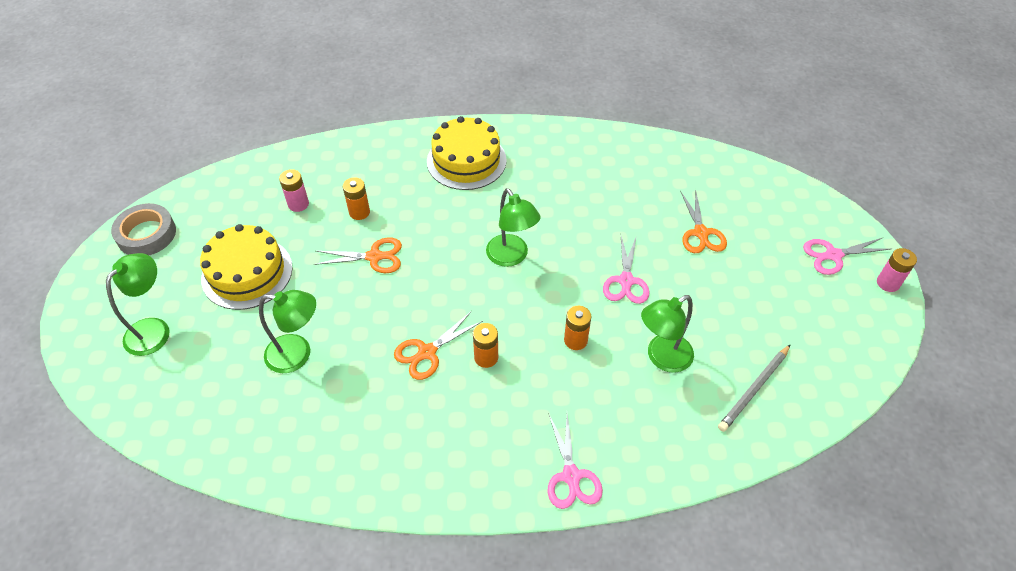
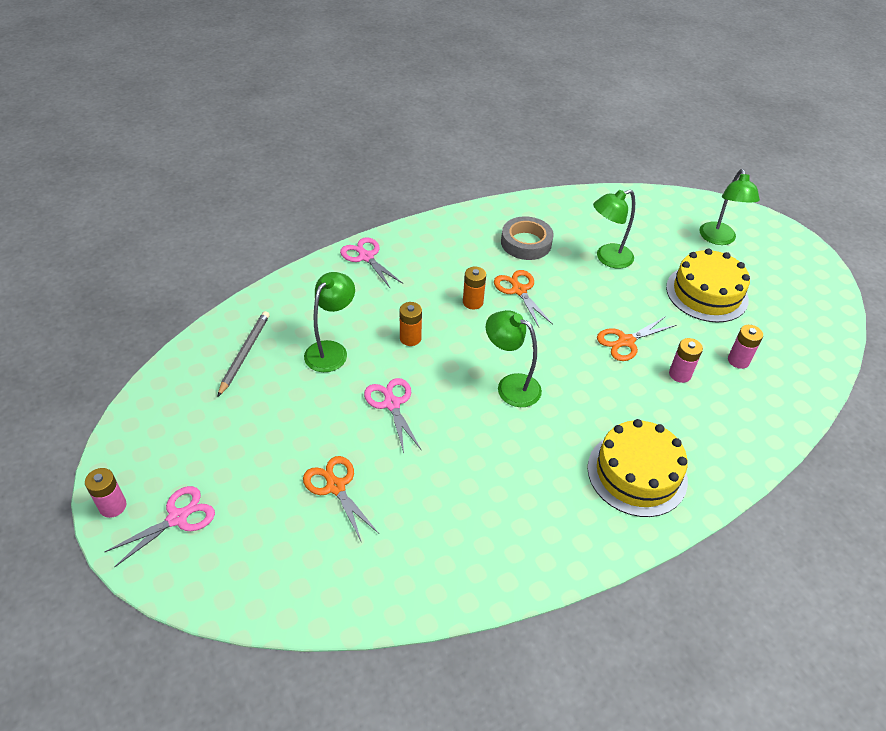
camera: 150 degrees right, 5 degrees down
grey tape [111,203,176,255] -> grey tape moved to [501,216,554,260]
orange battery [343,177,370,220] -> pink battery [669,338,703,383]
orange scissors [394,311,483,380] -> orange scissors turned 45 degrees counterclockwise [494,270,553,327]

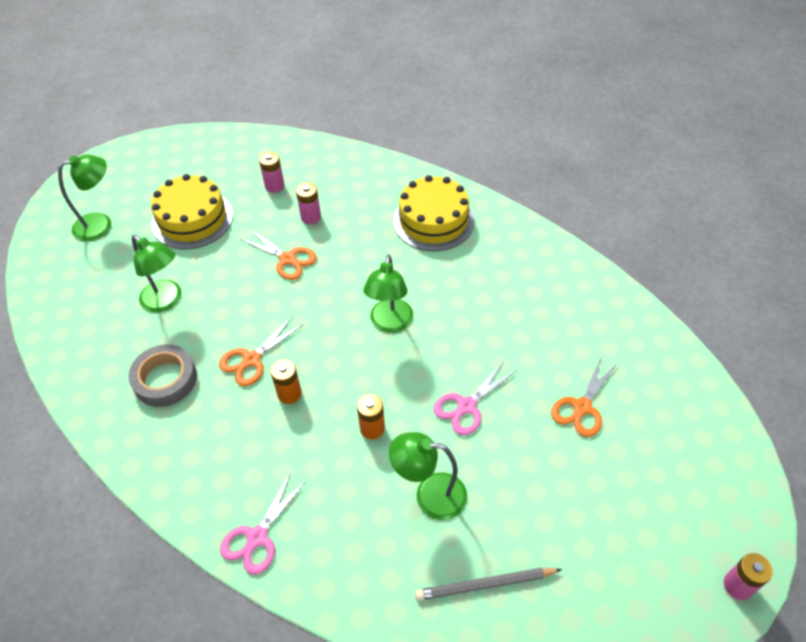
camera: 110 degrees left, 5 degrees up
pink scissors [105,486,215,568] -> none

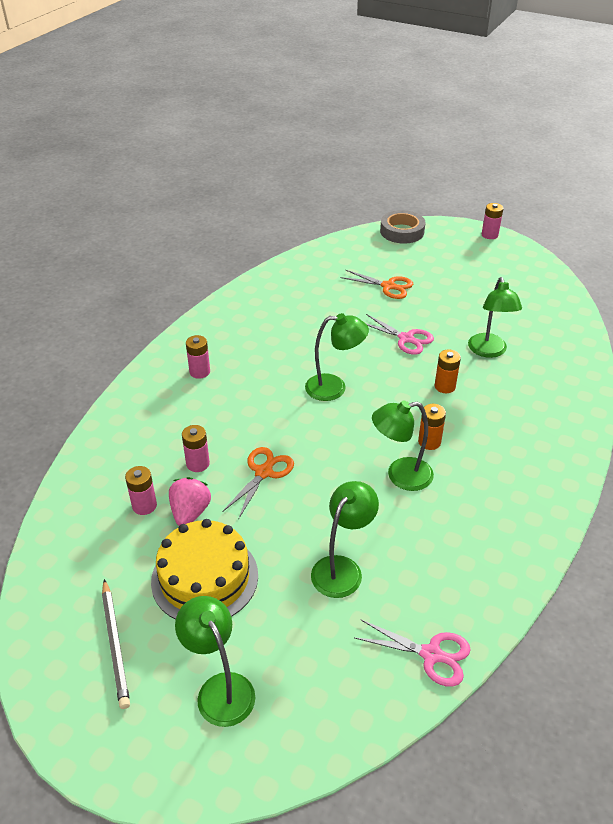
camera: 100 degrees left, 10 degrees down
grey tape [128,344,197,407] -> grey tape moved to [380,210,425,244]
orange scissors [219,317,304,386] -> green lamp [372,400,434,491]
pink scissors [220,472,307,575] -> pink scissors moved to [354,619,471,687]
yellow cake [393,175,475,251] -> pink battery [186,335,210,379]
grey pencil [415,568,562,601] -> grey pencil moved to [102,579,130,709]
none -> pink strawberry [169,477,211,526]

